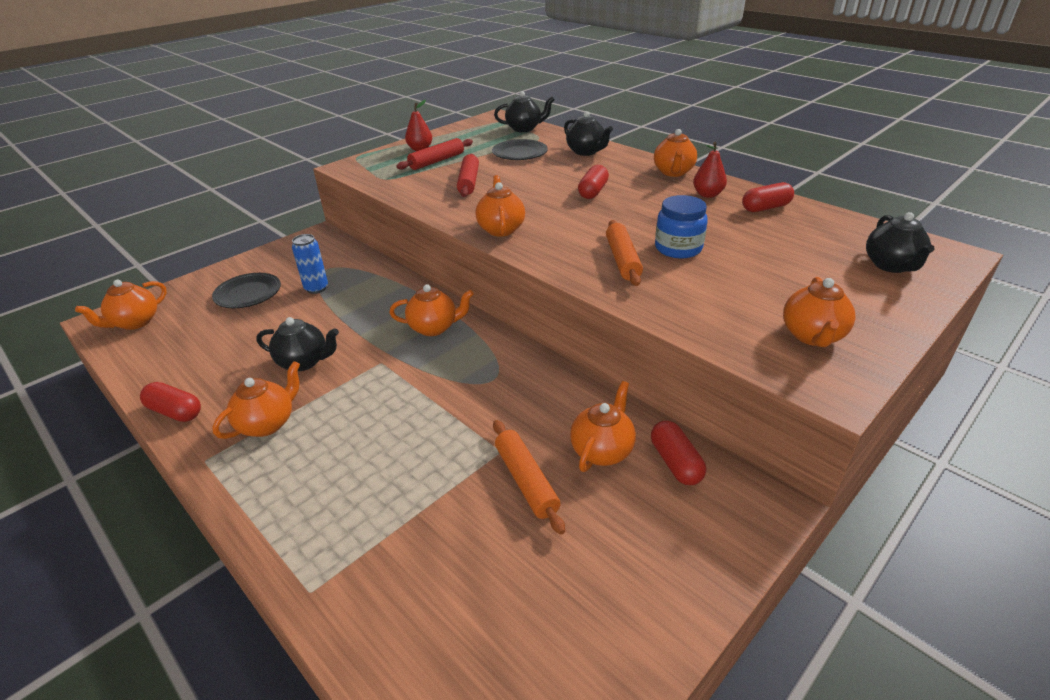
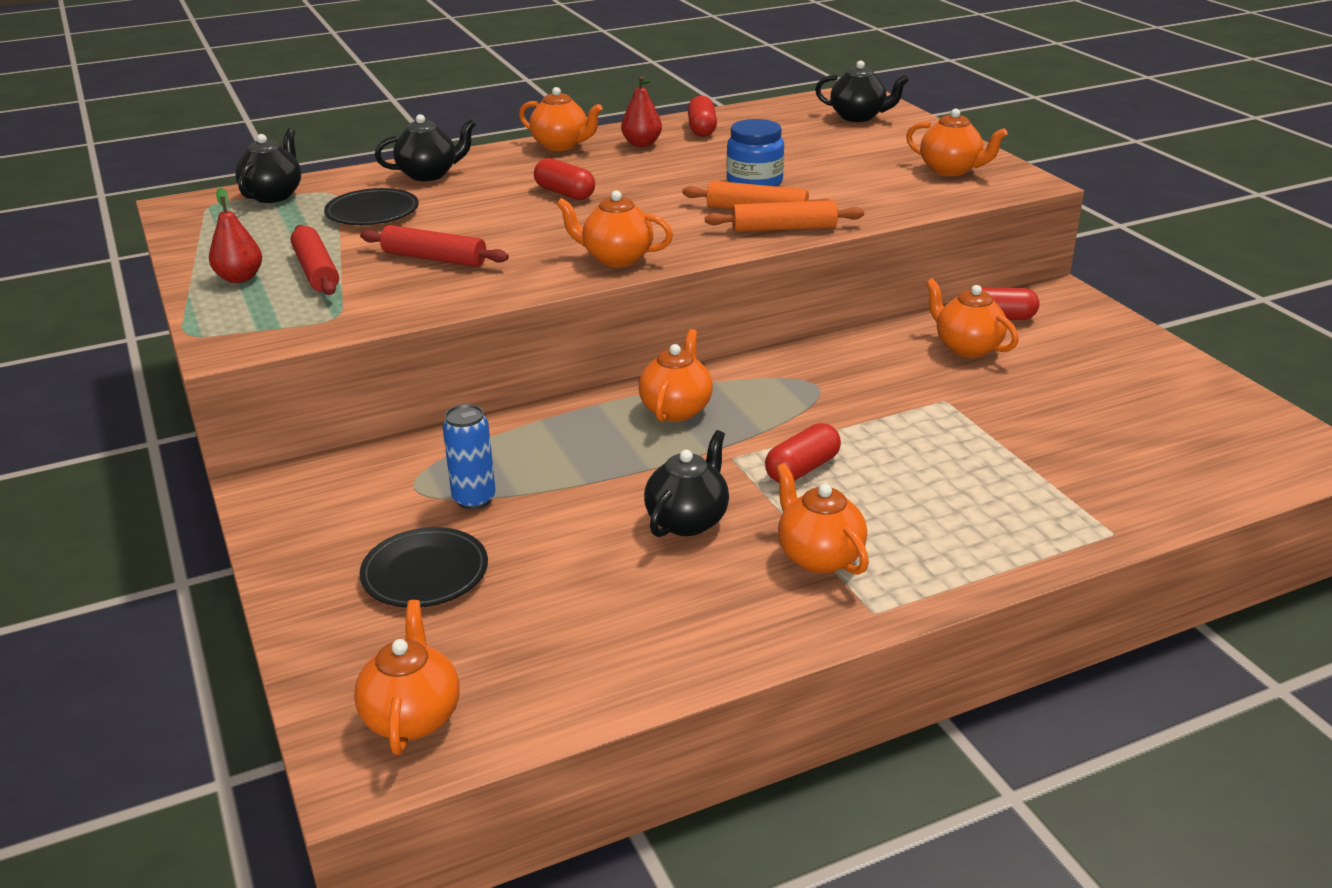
camera: 70 degrees left, 5 degrees down
orange teapot [75,280,167,330] -> orange teapot turned 150 degrees counterclockwise [354,600,460,755]
red capsule [140,382,201,422] -> red capsule moved to [765,423,841,483]
orange rolling pin [493,420,565,535] -> orange rolling pin moved to [705,200,864,232]

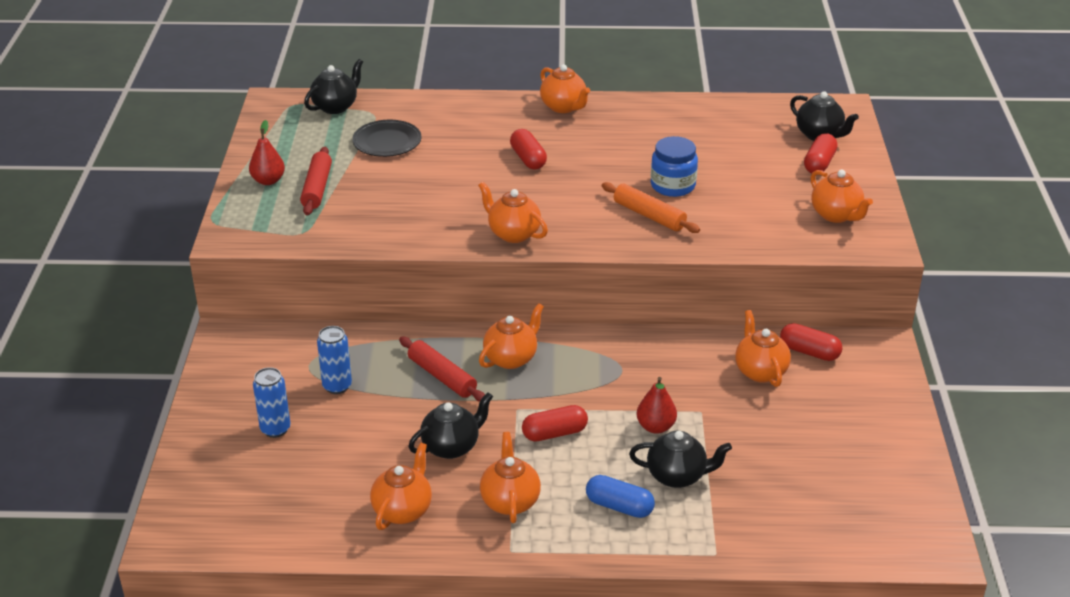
camera: 25 degrees right, 5 degrees up
orange teapot [354,600,460,755] -> orange teapot moved to [370,442,432,530]
red rolling pin [360,225,509,267] -> red rolling pin moved to [399,337,485,402]
black plate [360,527,488,608] -> blue can [253,367,291,438]
black teapot [375,114,476,181] -> black teapot moved to [629,431,732,488]
red pear [621,76,662,147] -> red pear moved to [637,377,677,434]
red capsule [688,96,717,137] -> red capsule moved to [804,133,838,173]
orange rolling pin [705,200,864,232] -> none
none -> blue capsule [586,475,655,518]

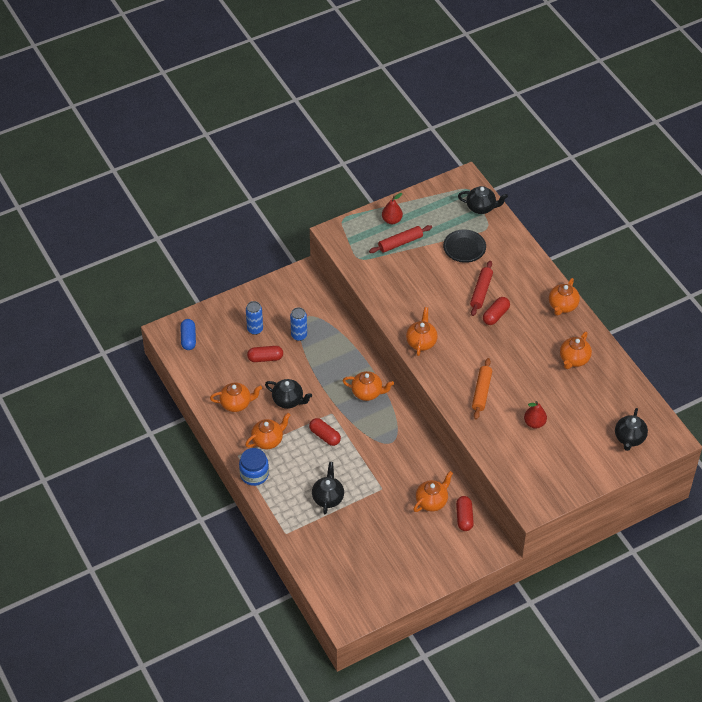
camera: 60 degrees right, 15 degrees up
red rolling pin [399,337,485,402] -> red rolling pin moved to [470,261,493,316]
blue capsule [586,475,655,518] -> blue capsule moved to [180,319,196,350]
black teapot [629,431,732,488] -> black teapot turned 150 degrees counterclockwise [312,462,344,514]
red pear [637,377,677,434] -> red pear moved to [524,401,547,429]
blue jar [651,136,698,197] -> blue jar moved to [239,448,269,486]
red capsule [804,133,838,173] -> red capsule moved to [247,346,283,362]
orange teapot [811,170,873,223] -> orange teapot moved to [560,332,592,369]

